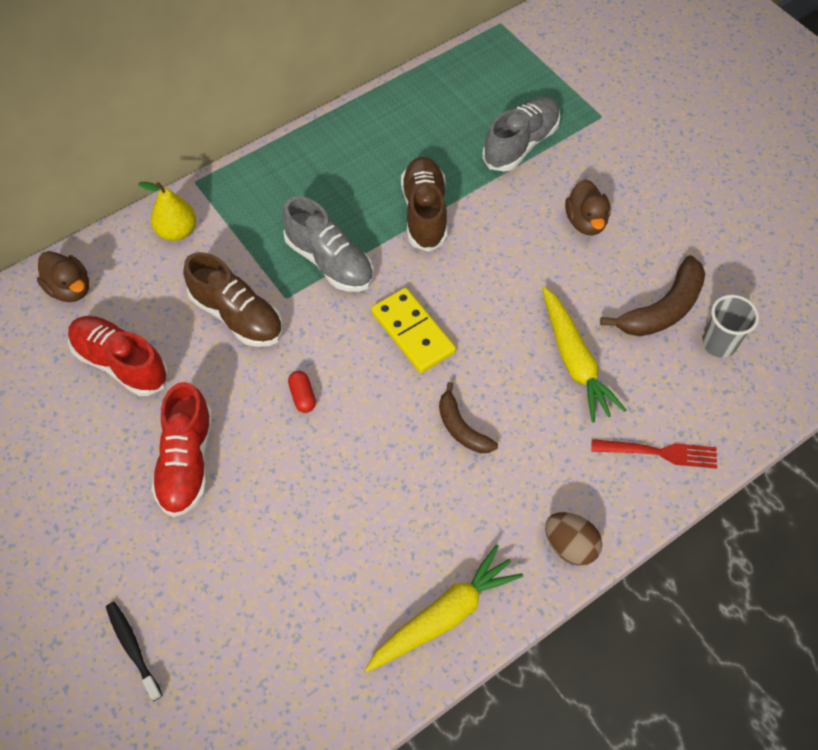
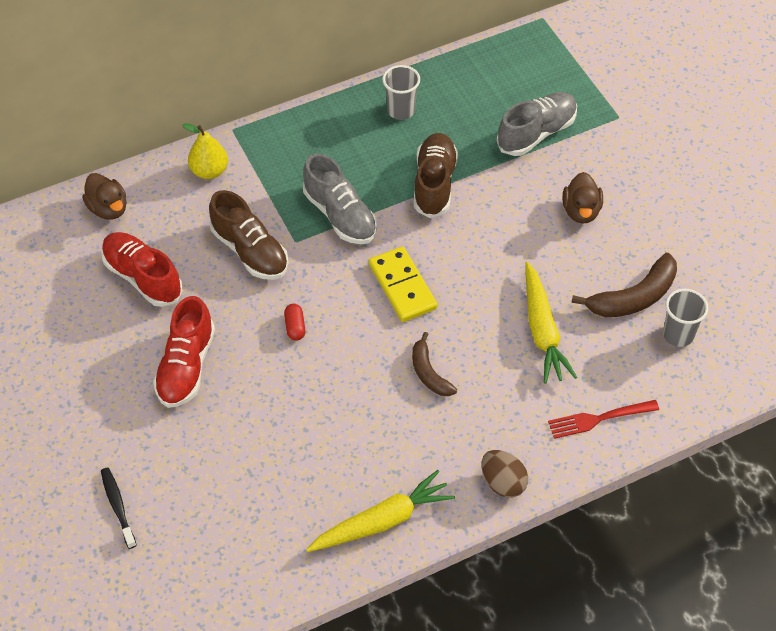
camera: 10 degrees right, 5 degrees down
red fork [591,439,717,469] -> red fork turned 150 degrees clockwise [548,400,659,439]
none -> grey cup [382,65,420,120]

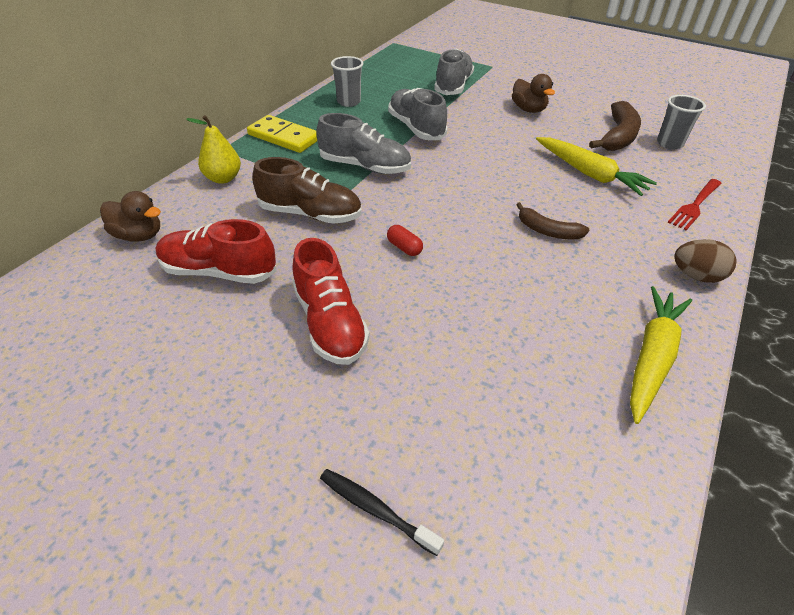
camera: 35 degrees left, 10 degrees down
yellow domino [369,247,438,322] -> yellow domino moved to [247,115,317,153]
brown shoe [414,133,458,218] -> grey shoe [388,88,447,140]

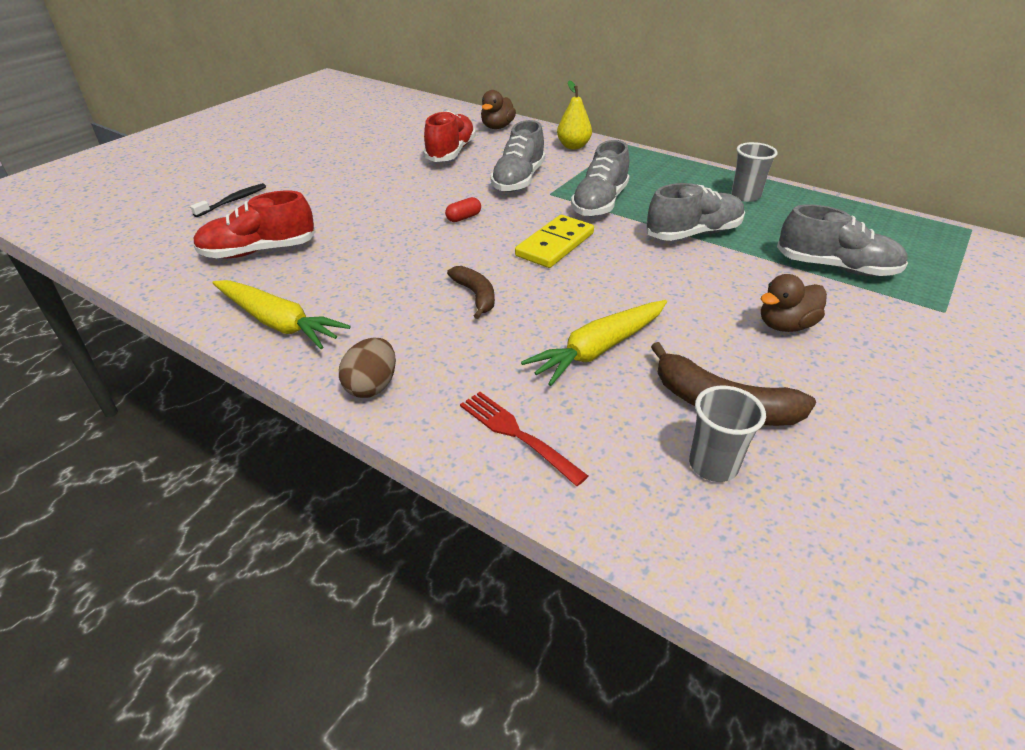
camera: 95 degrees right, 5 degrees down
yellow domino [247,115,317,153] -> yellow domino moved to [515,215,594,268]
brown shoe [252,157,361,224] -> grey shoe [490,120,545,192]
red shoe [292,238,370,365] -> red shoe moved to [193,191,316,258]
brown banana [516,202,589,239] -> brown banana turned 120 degrees clockwise [447,266,495,319]

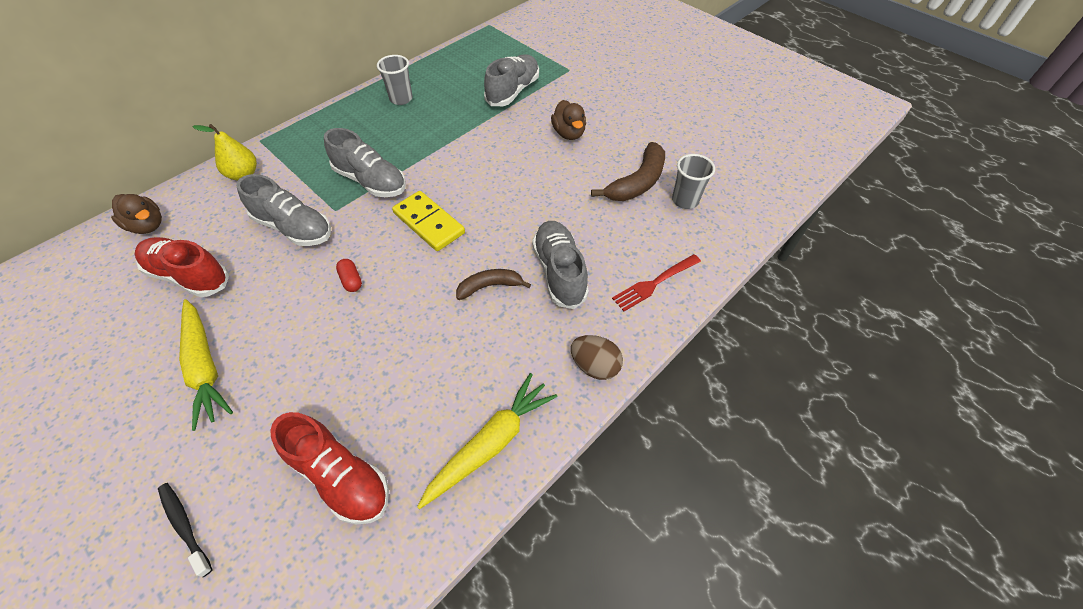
camera: 80 degrees left, 15 degrees up
red shoe [193,191,316,258] -> red shoe turned 45 degrees counterclockwise [270,412,389,524]
yellow carrot [521,300,667,386] -> yellow carrot moved to [179,299,233,431]
grey shoe [646,183,745,241] -> grey shoe moved to [532,221,589,309]

